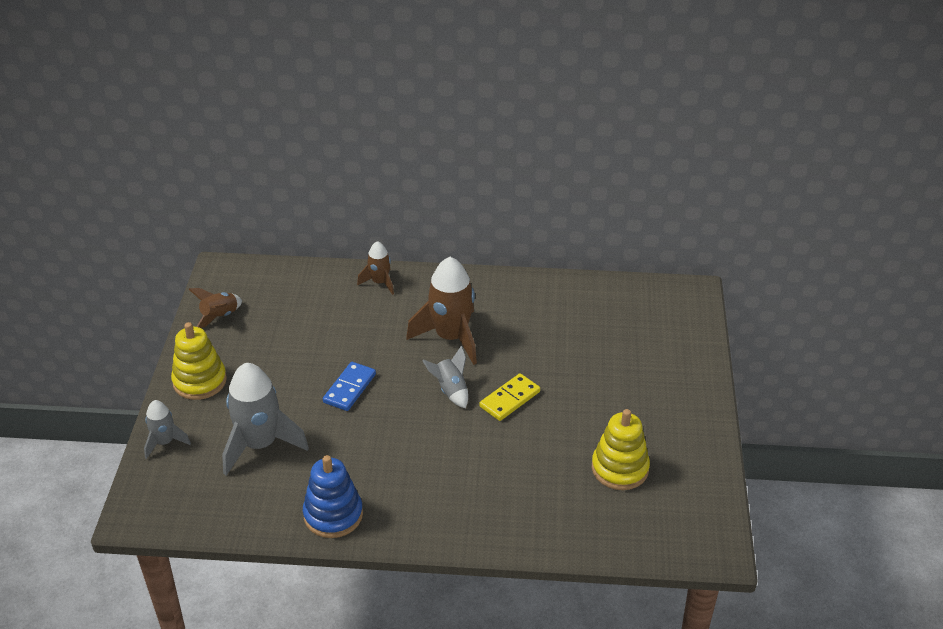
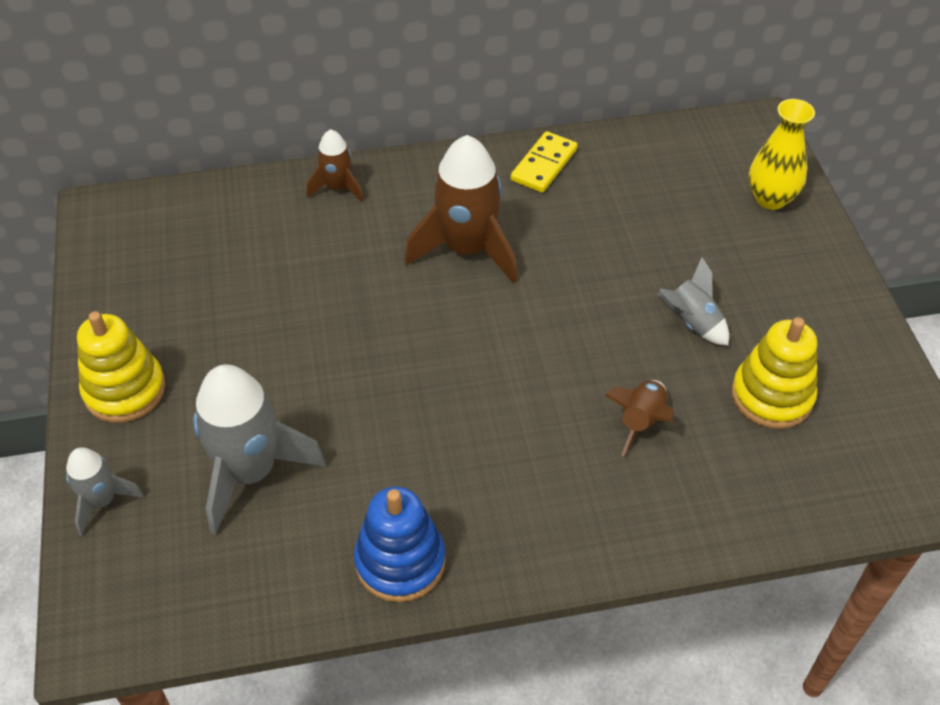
camera: 15 degrees left, 10 degrees up
brown rocket [188,288,242,328] -> brown rocket moved to [605,380,674,456]
blue domino [323,362,376,411] -> none
grey rocket [422,345,468,408] -> grey rocket moved to [657,257,729,346]
yellow domino [480,373,540,421] -> yellow domino moved to [511,131,577,193]
none -> yellow vase [748,99,815,210]

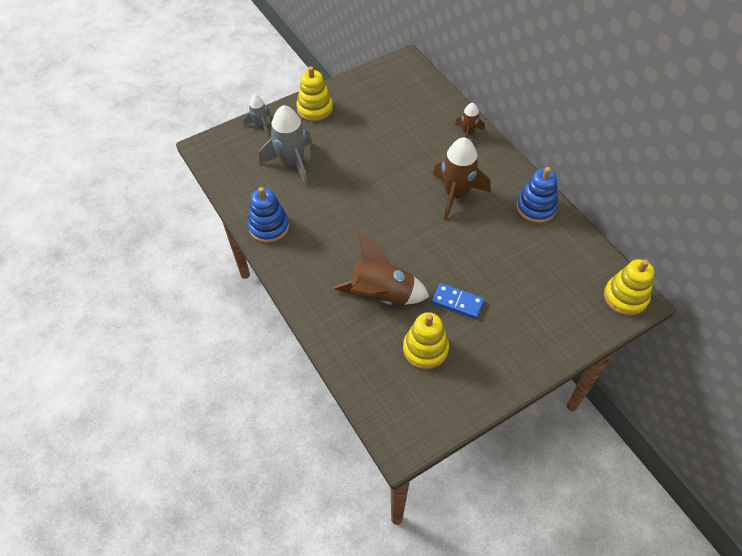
camera: 70 degrees right, 5 degrees up
yellow domino [511,131,577,193] -> blue stacking toy [516,167,558,223]
brown rocket [605,380,674,456] -> brown rocket [333,232,429,305], size x1.88
grey rocket [657,257,729,346] -> blue domino [432,283,485,319]
yellow vase [748,99,815,210] -> none
none -> yellow stacking toy [604,259,654,316]

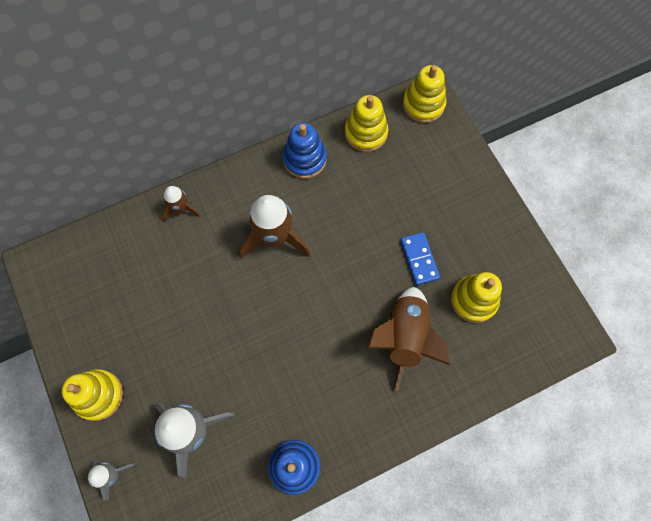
camera: 85 degrees left, 15 degrees up
blue domino [432,283,485,319] -> blue domino turned 45 degrees counterclockwise [400,232,440,285]
none -> yellow stacking toy [345,95,388,152]

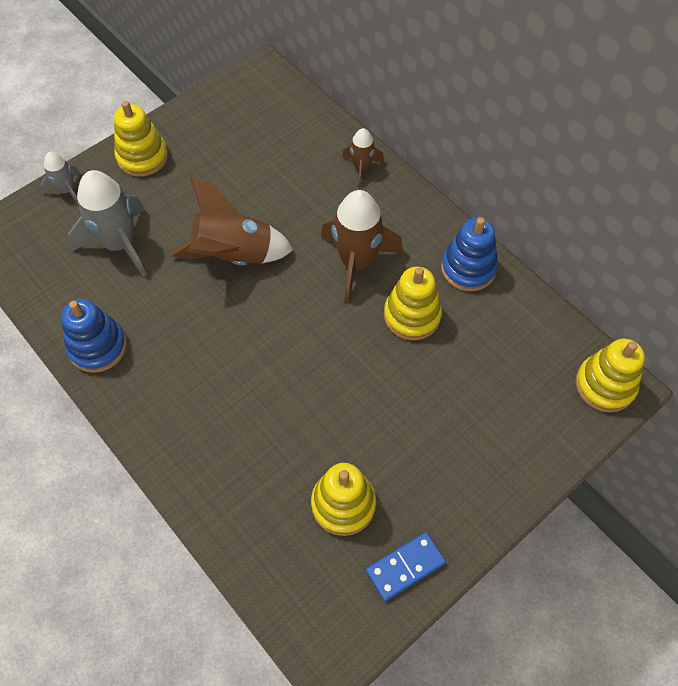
camera: 75 degrees right, 10 degrees down
yellow stacking toy [345,95,388,152] -> yellow stacking toy moved to [384,267,442,340]
brown rocket [367,287,450,391] -> brown rocket moved to [171,177,293,265]
blue domino [400,232,440,285] -> blue domino moved to [366,532,446,601]

